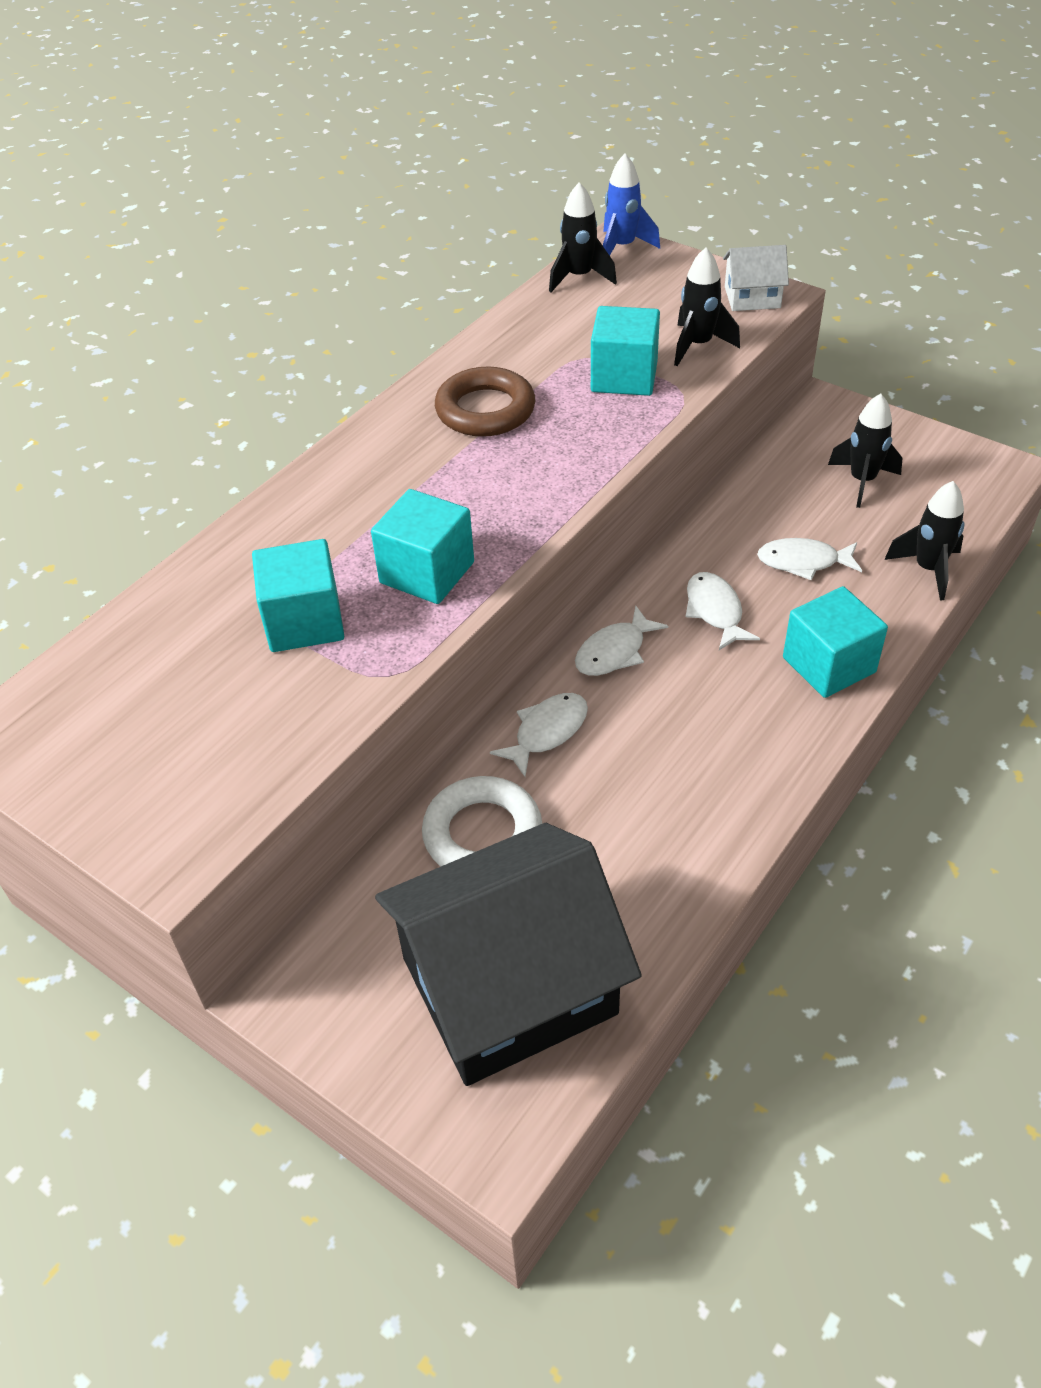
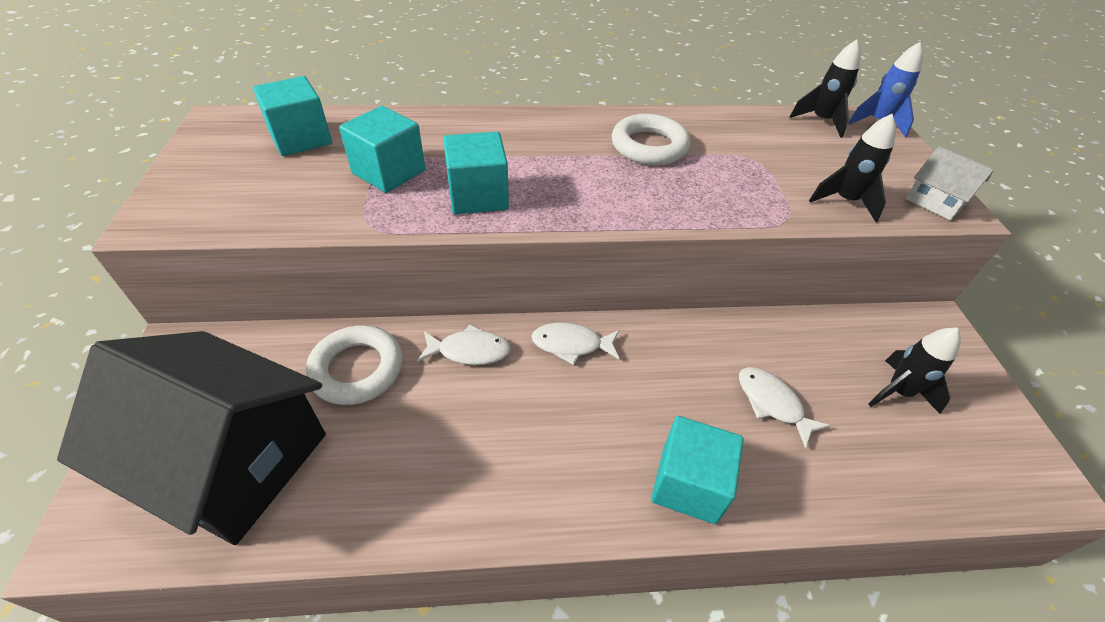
camera: 45 degrees right, 0 degrees up
brown ring [435,367,535,437] -> white ring [612,114,690,165]
turquoise cube [591,306,660,396] -> turquoise cube moved to [253,76,332,156]
white fish [686,572,760,650] -> none
black rocket [884,481,965,601] -> none

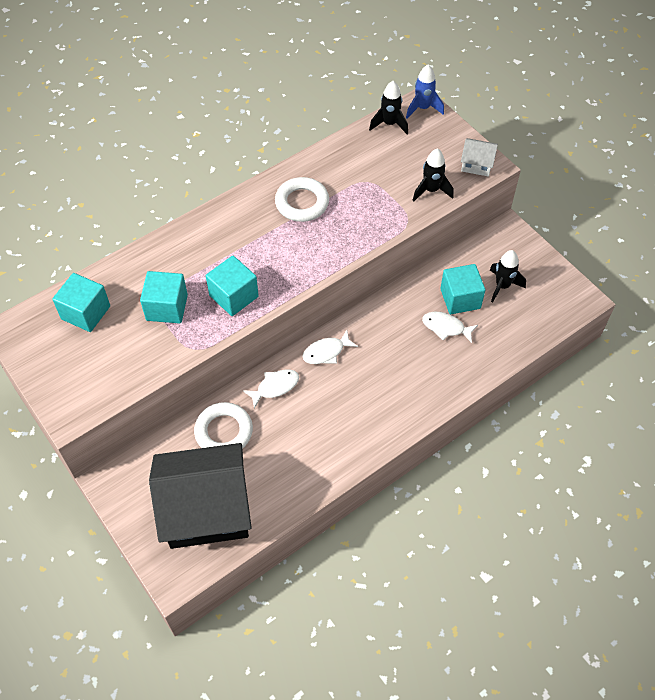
camera: 30 degrees left, 10 degrees up
turquoise cube [651,416,744,524] -> turquoise cube moved to [440,264,485,314]

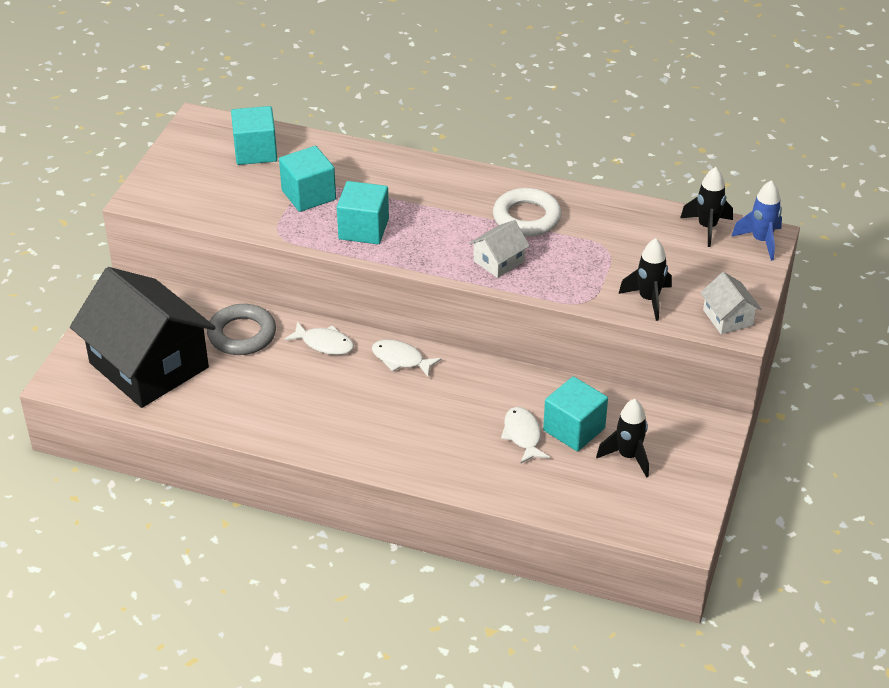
camera: 55 degrees right, 15 degrees down
white ring [194,402,253,449] -> grey ring [207,304,276,355]
none -> white house [469,220,530,278]

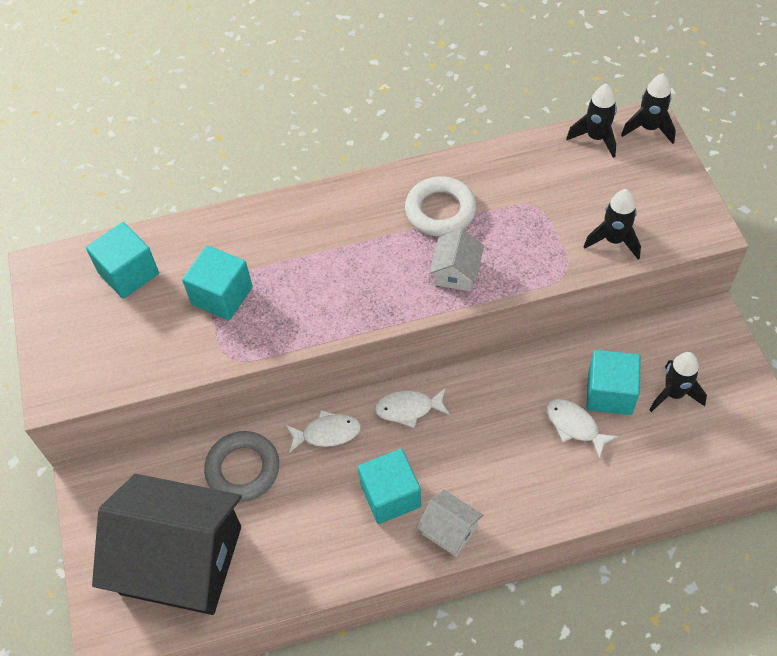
camera: 30 degrees left, 15 degrees up
turquoise cube [337,181,389,244] -> turquoise cube moved to [358,449,421,524]
white house [700,272,761,334] -> white house moved to [416,490,483,557]
blue rocket [731,180,782,261] -> black rocket [621,73,676,144]

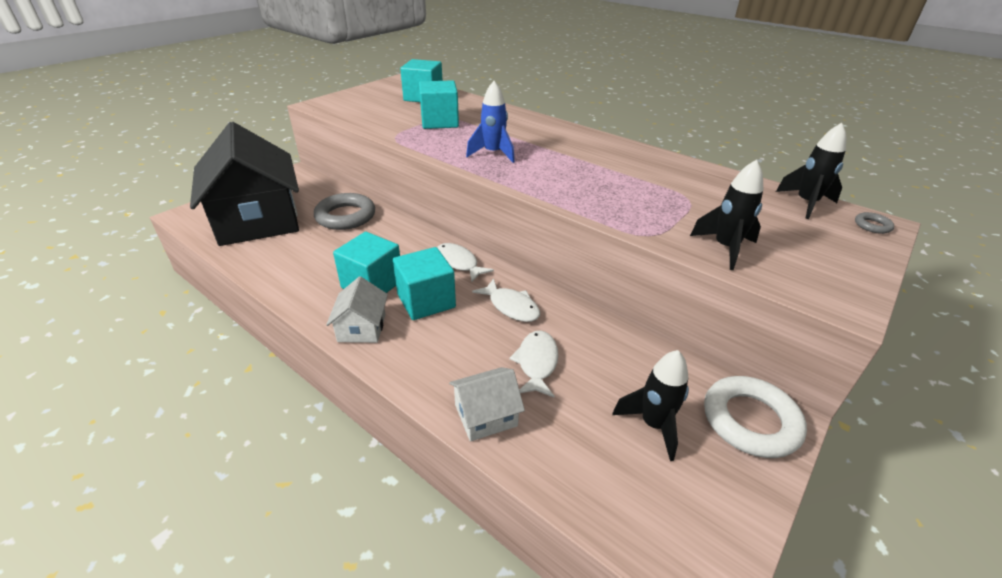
camera: 50 degrees right, 20 degrees down
white fish [286,410,361,453] -> white fish moved to [472,278,540,322]
white ring [405,176,477,236] -> white ring moved to [704,376,807,458]
white house [429,229,484,292] -> white house moved to [449,367,525,441]
turquoise cube [586,350,641,415] -> turquoise cube moved to [393,247,456,320]
black rocket [621,73,676,144] -> grey ring [855,212,894,234]
none -> blue rocket [466,81,515,163]

